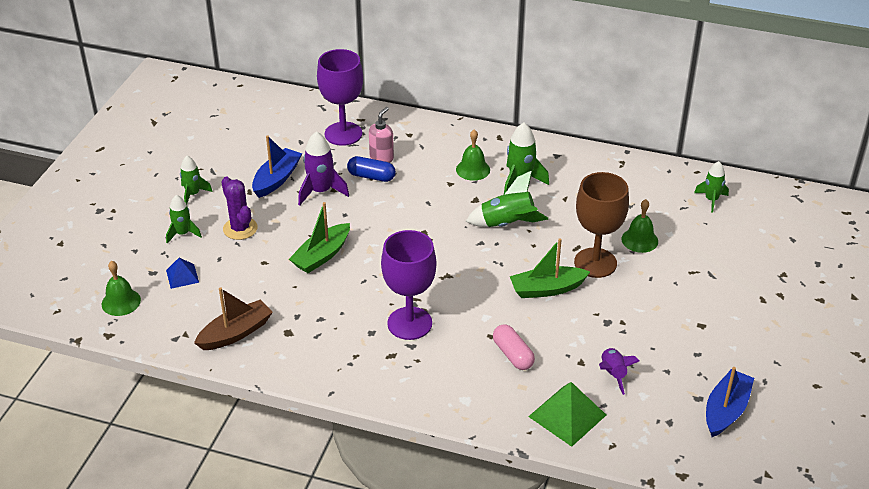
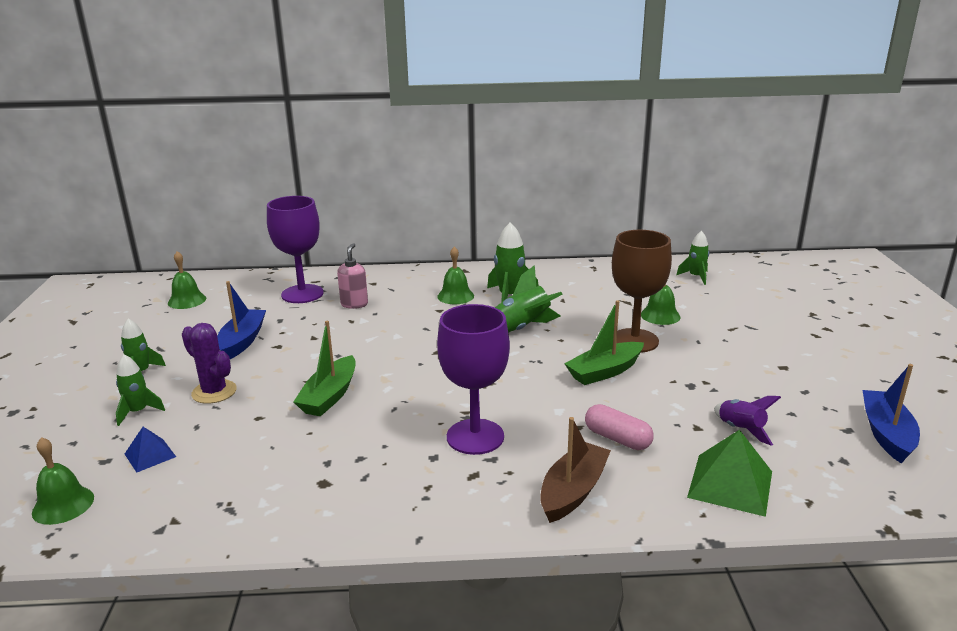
camera: 20 degrees left, 15 degrees down
brown boat [194,287,273,350] -> brown boat moved to [540,417,611,523]
purple rocket [298,131,349,205] -> none
blue capsule [347,156,396,182] -> none
none -> green bell [168,251,206,309]

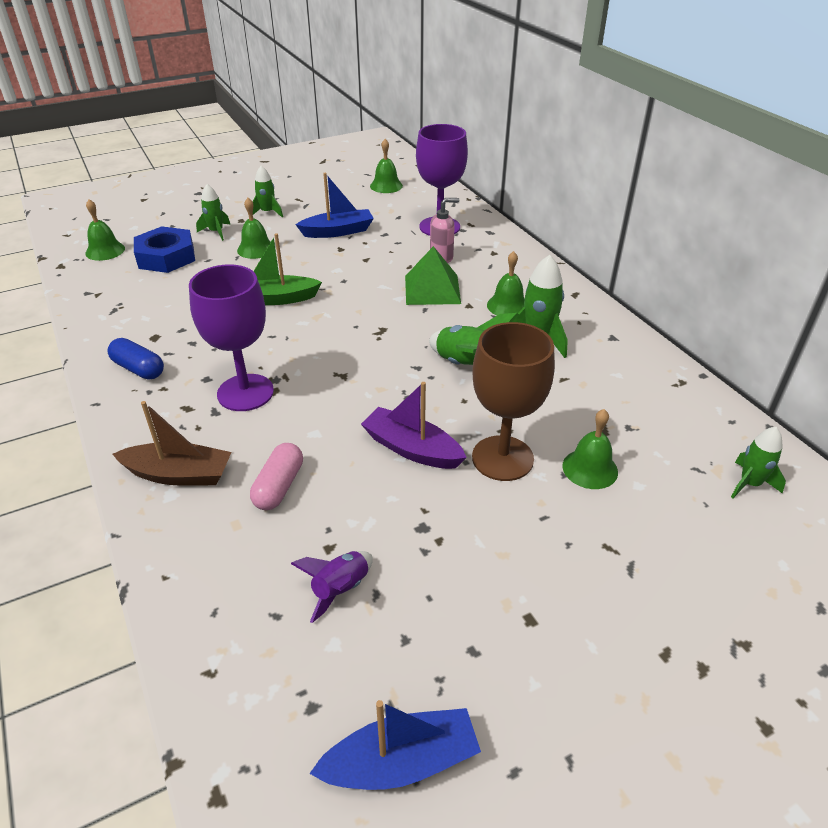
camera: 65 degrees right, 15 degrees up
blue pyramid [125,427,176,472] -> blue nut [134,226,195,273]
purple cactus [182,323,237,404] -> green bell [237,198,271,259]
green boat [564,300,644,385] -> purple boat [361,382,467,469]
green pyramid [687,430,772,517] -> green pyramid moved to [405,246,461,305]
none -> blue capsule [108,338,164,380]

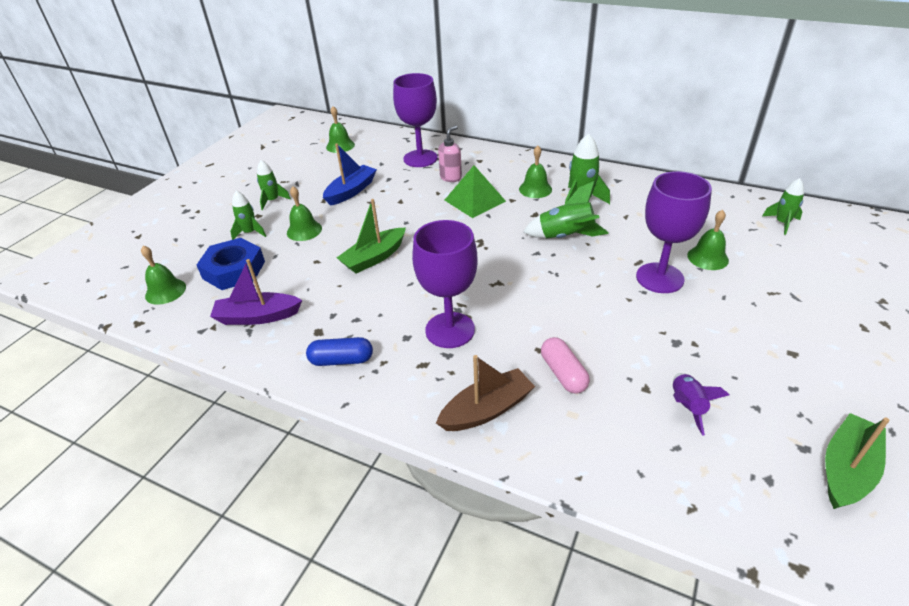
camera: 35 degrees left, 0 degrees up
blue boat [309,700,481,790] -> green boat [825,413,889,509]
purple boat [361,382,467,469] -> purple boat moved to [210,259,302,325]
brown goblet [472,322,555,481] -> purple goblet [636,171,712,293]

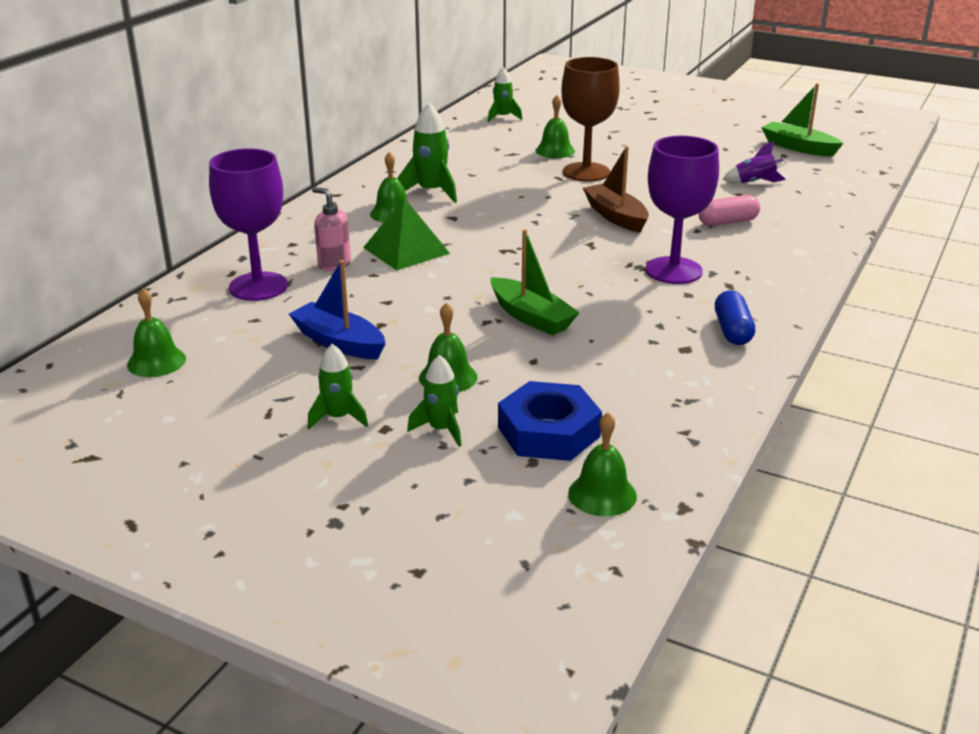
camera: 90 degrees left, 10 degrees down
purple boat [210,259,302,325] -> none
brown boat [436,355,535,431] -> brown boat moved to [583,146,649,233]
green rocket [523,181,609,238] -> none
purple goblet [636,171,712,293] -> brown goblet [561,57,620,182]

